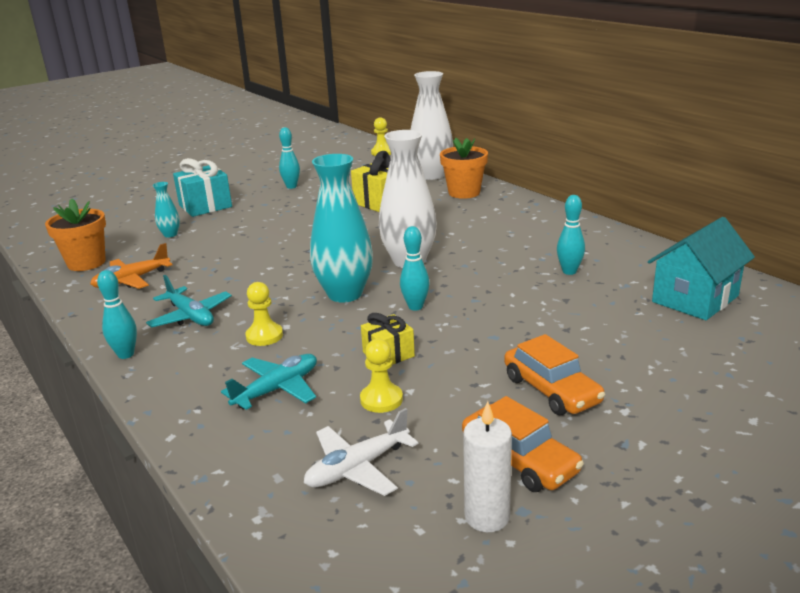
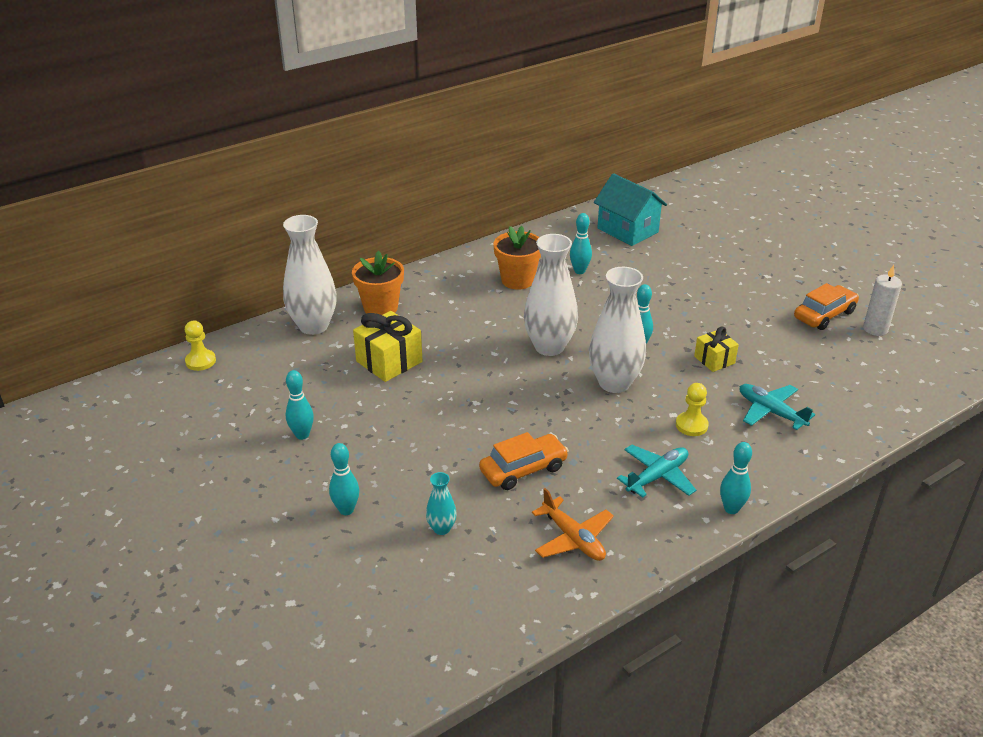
camera: 90 degrees left, 10 degrees up
orange flower pot [45,198,106,271] -> orange flower pot moved to [493,226,541,290]
turquoise gift [173,158,232,217] -> turquoise bowling pin [329,443,359,515]
white plane [304,408,419,496] -> none
turquoise vase [310,154,373,303] -> white vase [589,267,646,393]
yellow pawn [360,339,403,413] -> none
orange car [504,334,605,415] -> orange car moved to [479,432,569,490]

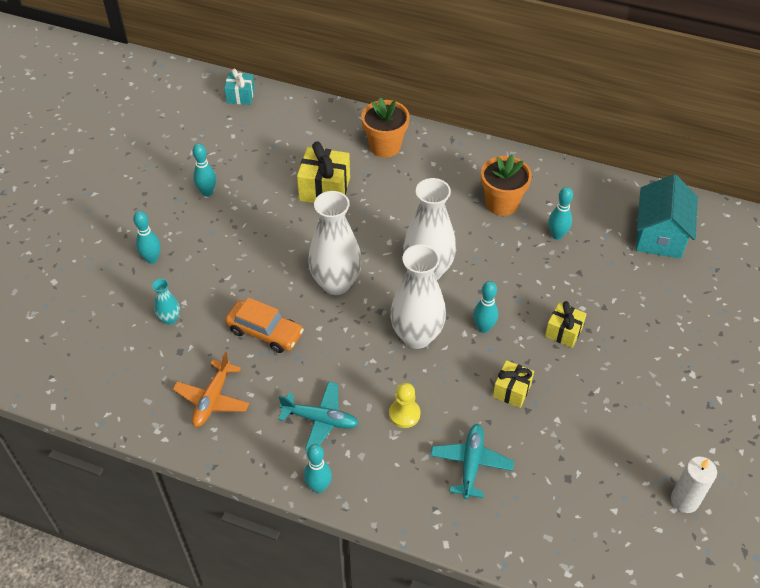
camera: 55 degrees right, 15 degrees up
yellow pawn [185,321,216,371] -> turquoise gift [224,69,255,105]
white vase [283,215,337,335] -> white vase moved to [308,191,362,295]
orange car [794,283,859,330] -> none
none -> yellow gift [545,301,586,348]

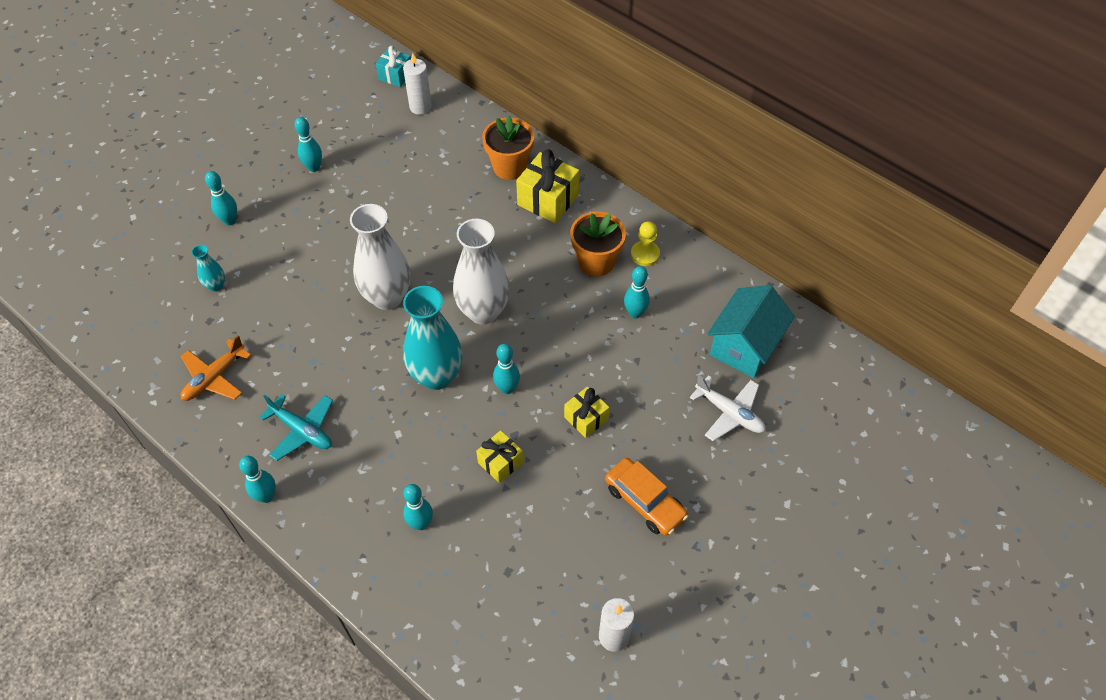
camera: 20 degrees right, 5 degrees up
orange car [225,297,304,353] -> orange car moved to [605,458,688,536]
yellow gift [297,141,350,203] -> yellow gift moved to [516,149,579,223]
yellow pawn [389,383,420,428] -> yellow pawn moved to [631,221,660,266]
white vase [390,244,446,349] -> turquoise vase [403,286,463,390]
turquoise plane [430,424,514,499] -> turquoise bowling pin [403,484,433,530]
none -> white candle [403,53,432,115]
none -> white plane [690,375,765,441]

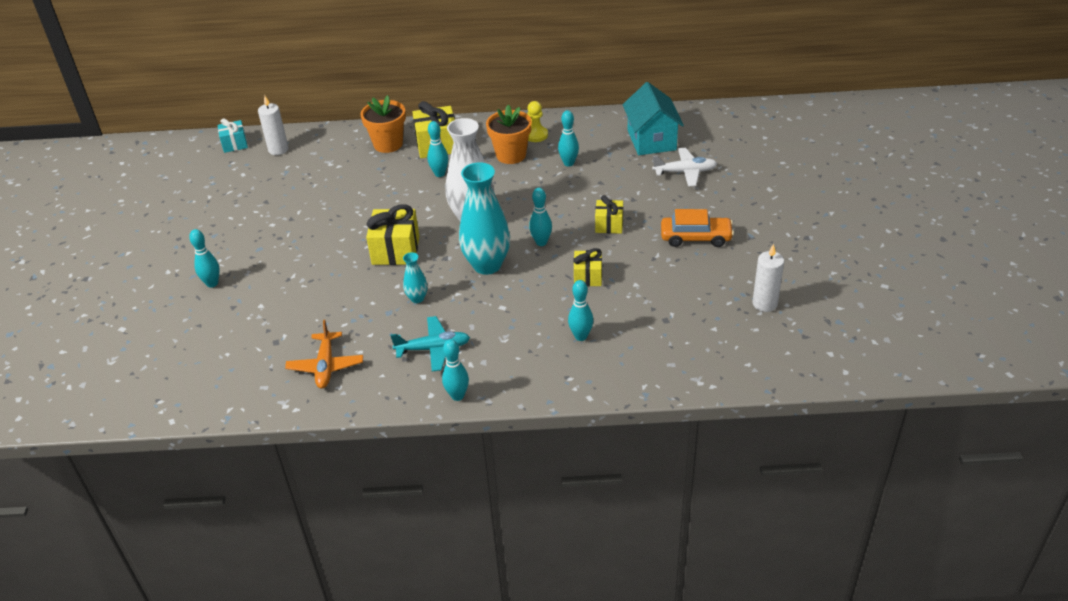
camera: 40 degrees left, 15 degrees down
turquoise vase [192,245,225,292] -> turquoise vase moved to [403,252,428,303]
turquoise bowling pin [295,117,322,172] -> turquoise bowling pin moved to [427,121,448,177]
white vase [350,204,410,310] -> yellow gift [366,204,419,265]

